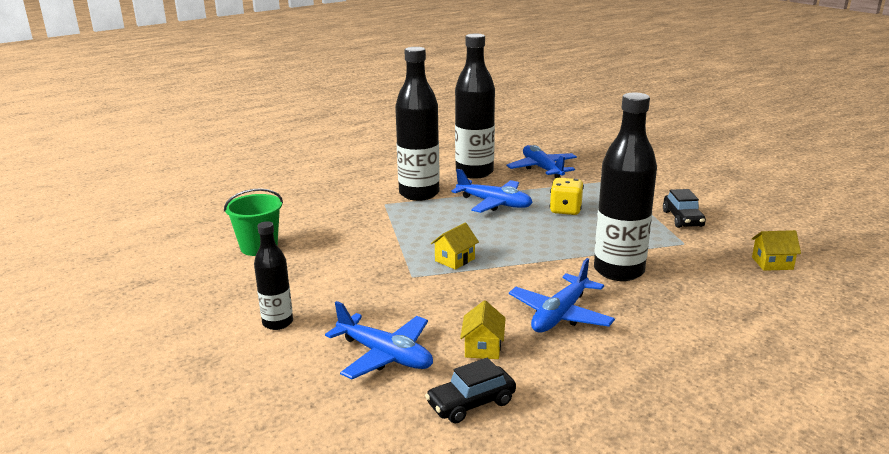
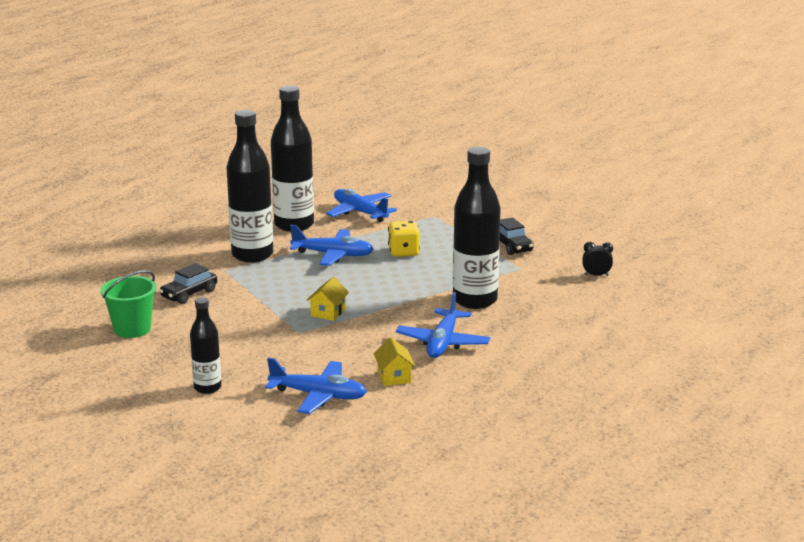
camera: 20 degrees left, 0 degrees up
black car [425,358,516,423] -> black car moved to [159,263,217,304]
yellow house [752,230,801,271] -> black clock [582,242,613,276]

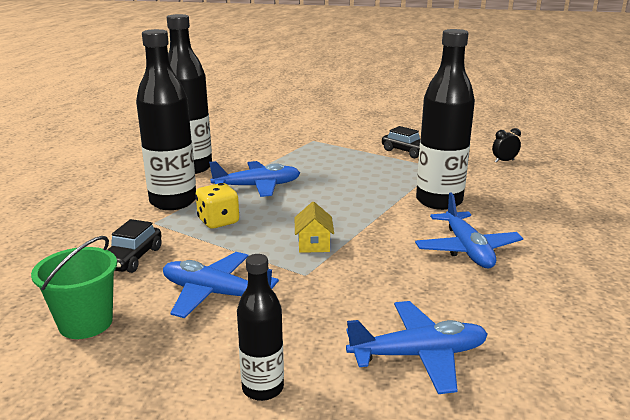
camera: 25 degrees left, 0 degrees up
blue plane [326,189,397,222] -> blue plane moved to [163,252,279,318]
yellow house [373,338,415,386] -> none
yellow dice [388,221,420,257] -> yellow dice moved to [195,183,239,229]

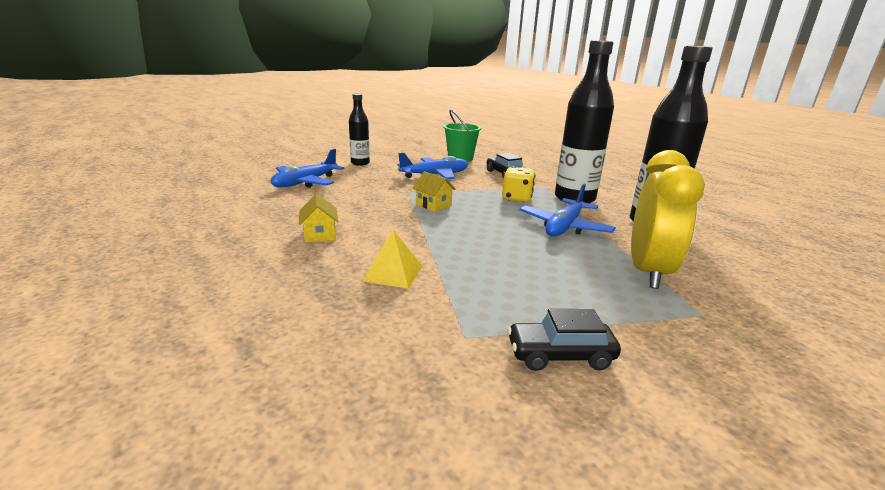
camera: 135 degrees right, 0 degrees up
blue plane [415,193,523,269] -> yellow house [299,194,338,243]
black bottle [416,29,475,210] -> yellow pyramid [363,230,422,289]
black clock [492,128,521,163] -> none
none -> yellow clock [631,150,705,289]

